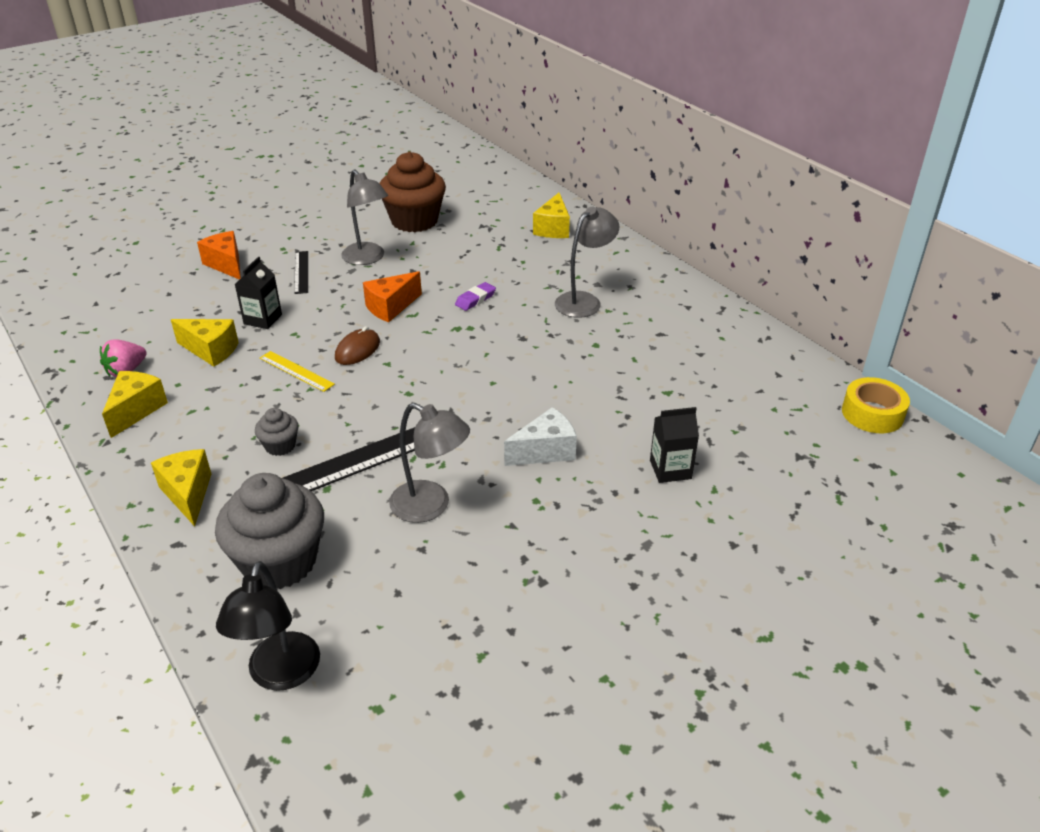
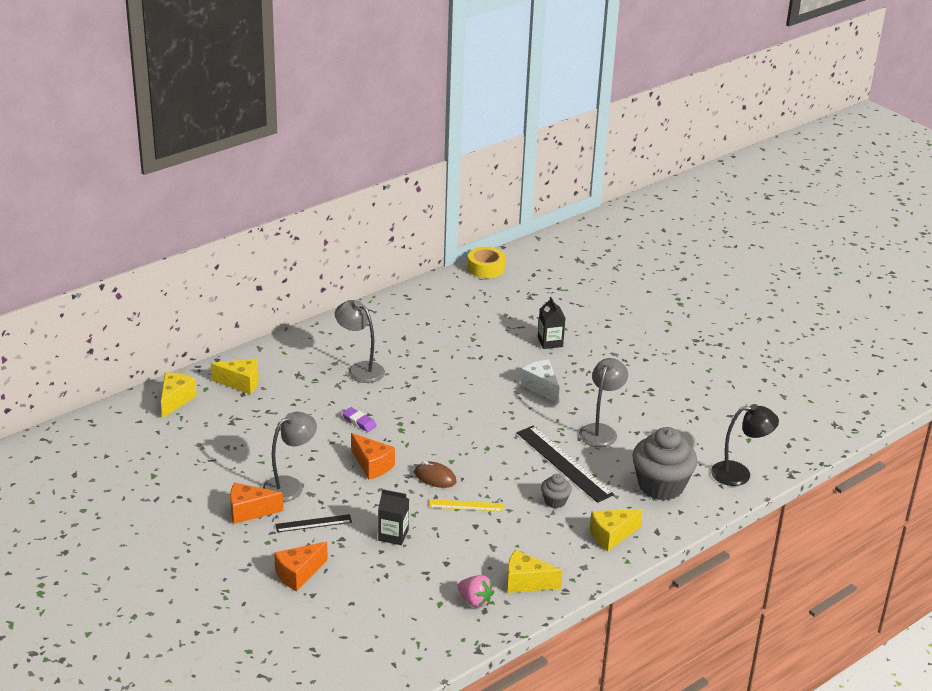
camera: 95 degrees left, 5 degrees down
yellow cheese [171,319,239,367] -> yellow cheese moved to [161,372,197,418]
yellow ruler [260,351,335,392] -> yellow ruler turned 60 degrees clockwise [429,499,504,512]
brown cupcake [379,151,446,232] -> none
none -> orange cheese [230,483,283,524]

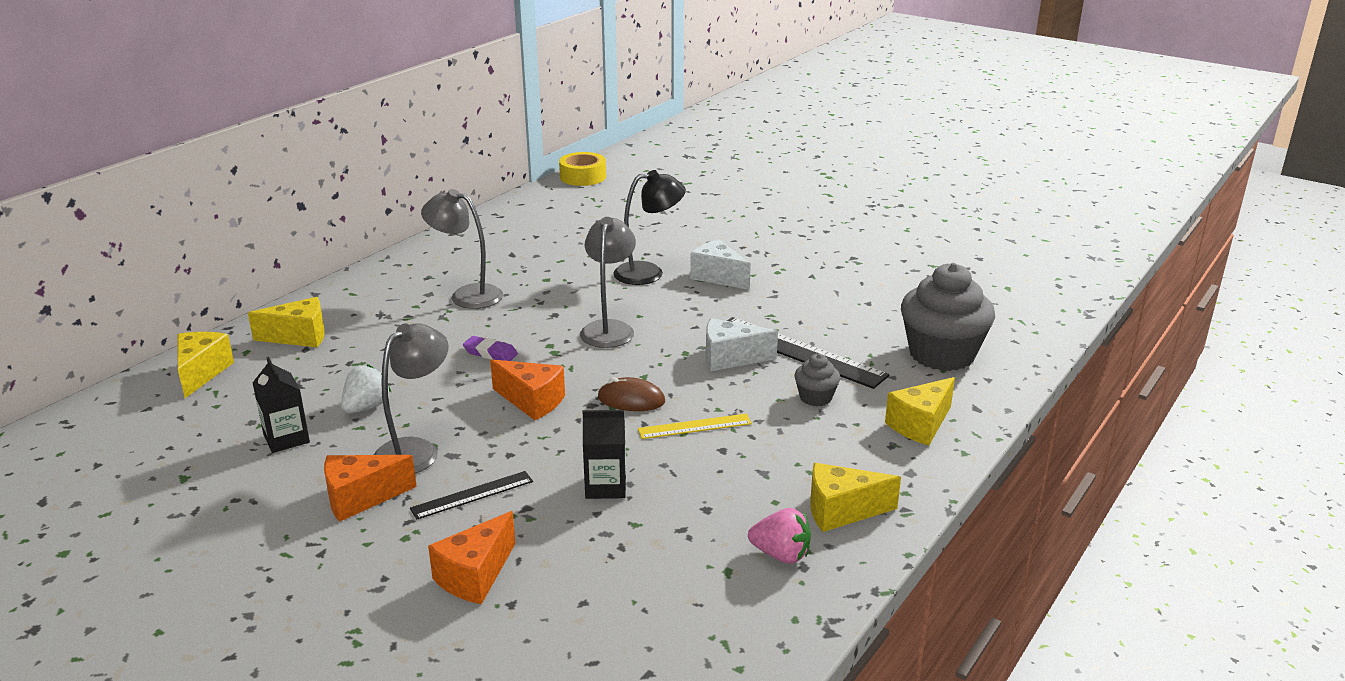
camera: 15 degrees left, 5 degrees down
black carton [538,297,565,349] -> black carton moved to [253,357,310,453]
grey lamp [579,358,628,447] -> grey lamp moved to [580,217,636,348]
black lamp [711,404,779,486] -> black lamp moved to [613,170,686,285]
none -> white strawberry [341,364,391,413]
none -> white cheese [706,318,778,371]

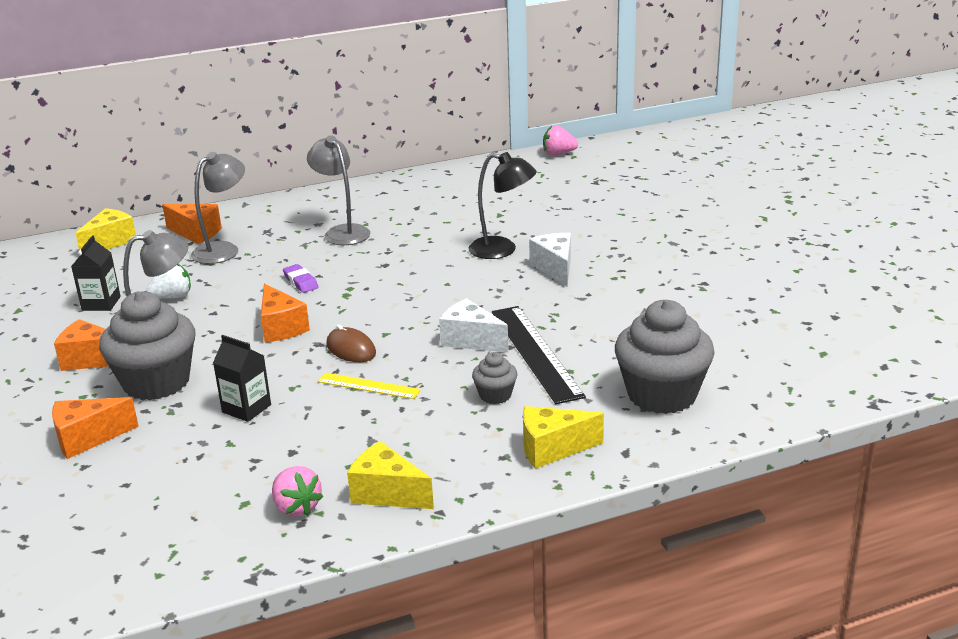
camera: 35 degrees right, 0 degrees up
yellow cheese [248,297,325,347] -> orange cheese [162,204,222,244]
black ruler [410,471,533,520] -> grey cupcake [99,291,196,400]
yellow tape [559,152,606,186] -> pink strawberry [543,125,578,155]
grey lamp [580,217,636,348] -> grey lamp moved to [191,152,245,264]

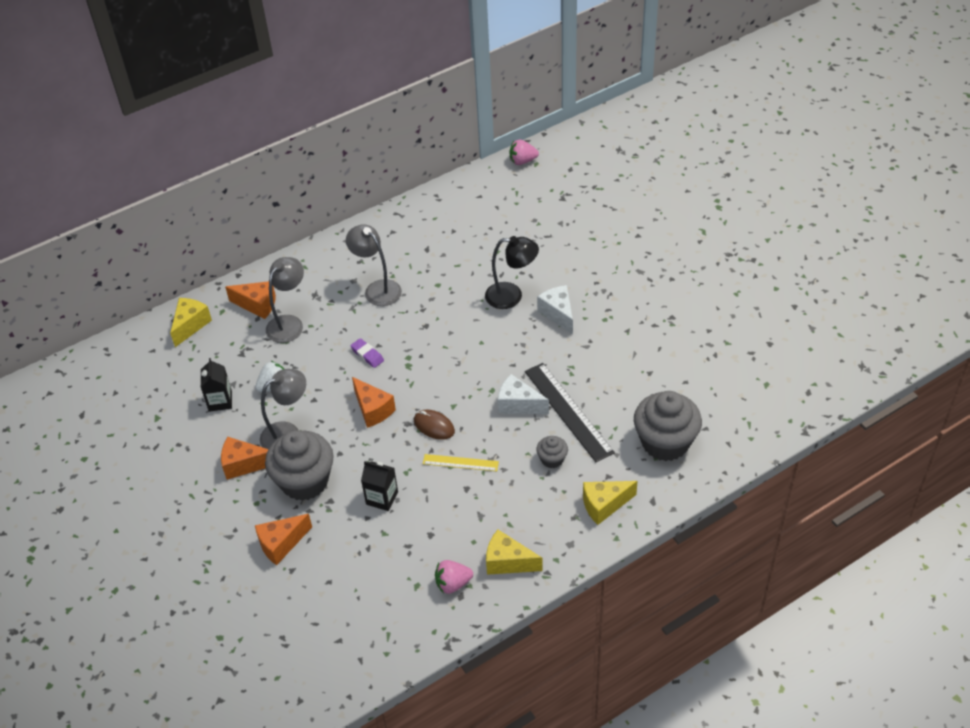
camera: 10 degrees left, 20 degrees up
pink strawberry [272,466,323,517] -> pink strawberry turned 120 degrees clockwise [435,560,473,594]

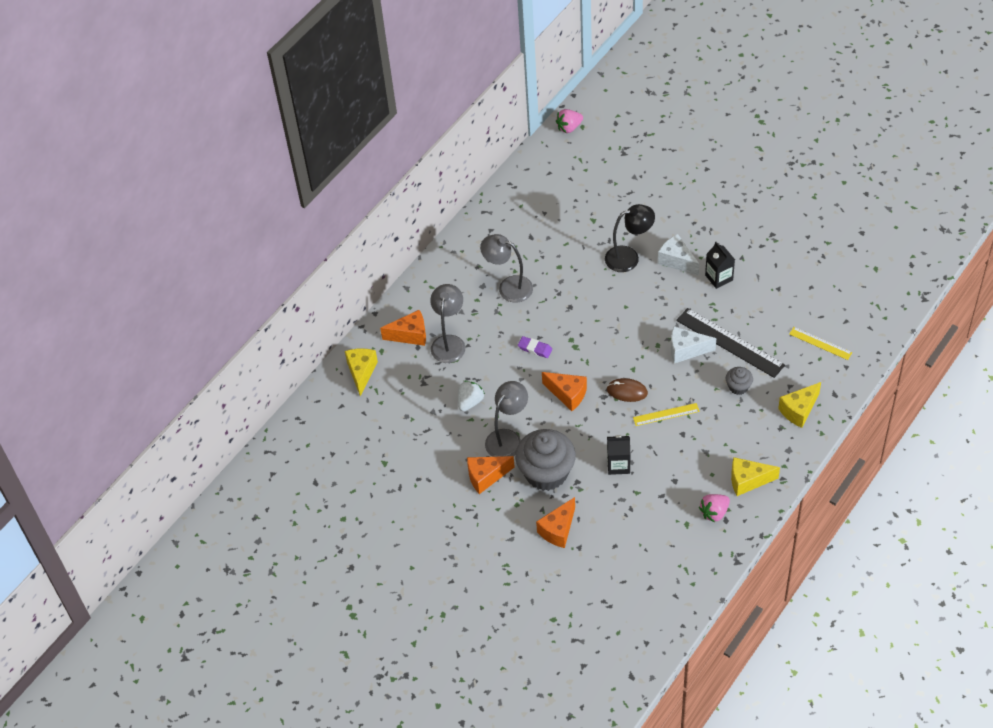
camera: 20 degrees left, 5 degrees up
black carton [201,358,232,412] -> black carton moved to [705,242,735,289]
grey cupcake [634,391,702,461] -> yellow ruler [789,327,852,360]

